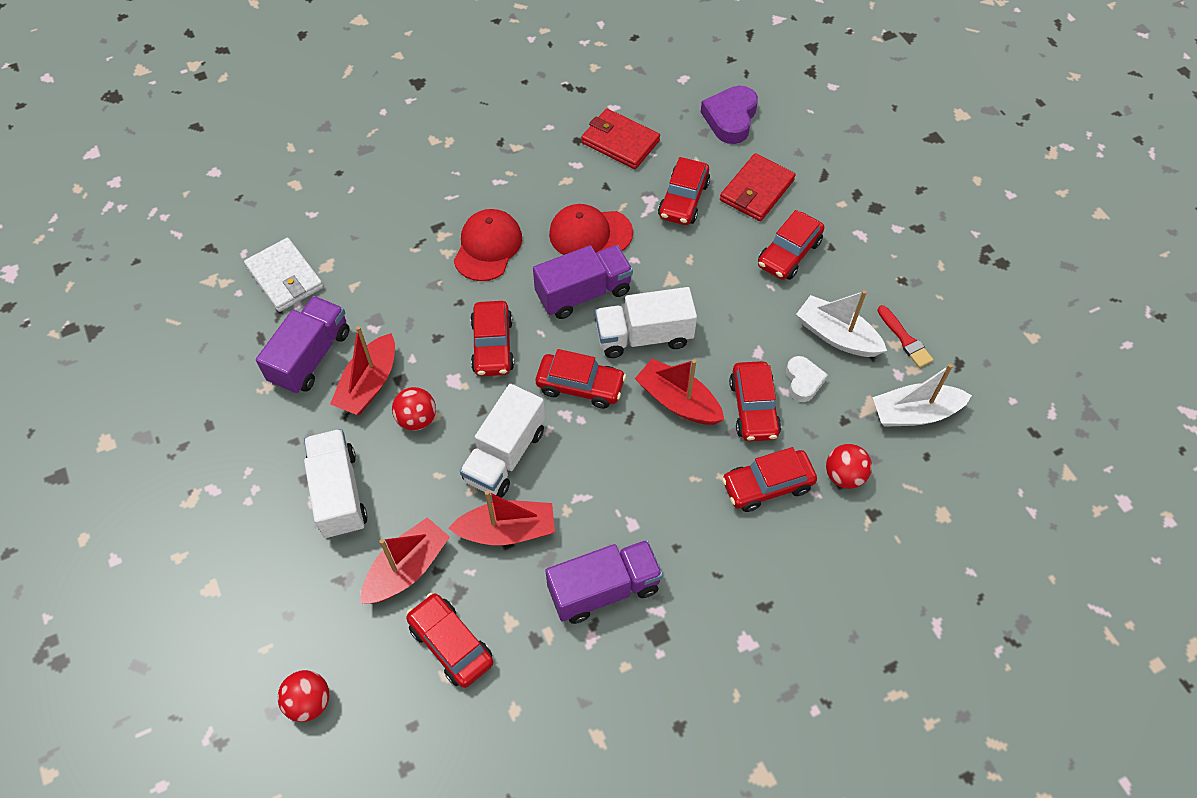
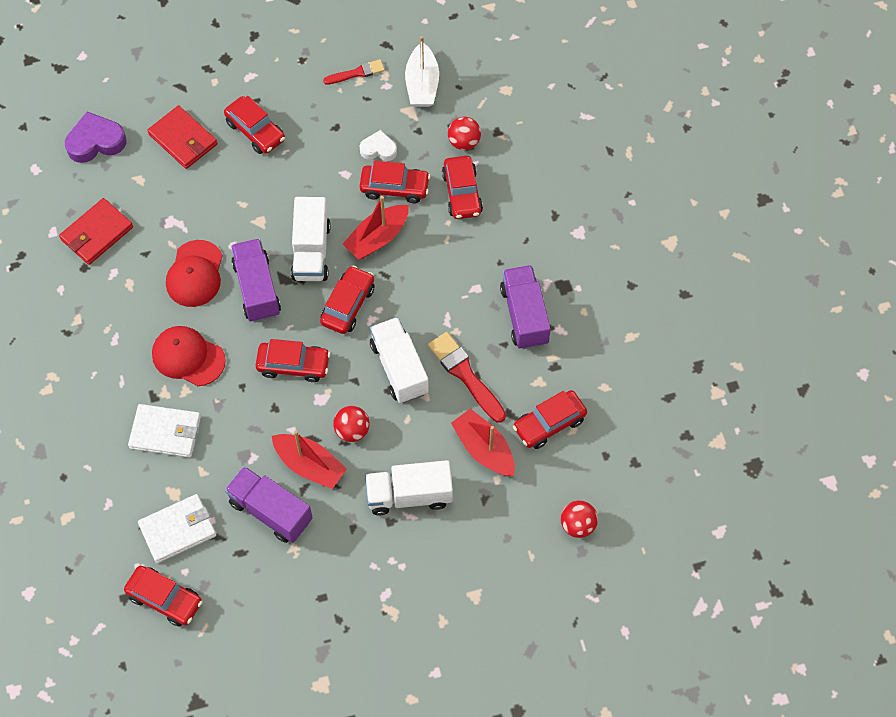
camera: 80 degrees left, 5 degrees up
red boat [448,490,555,545] -> red brush [428,332,506,423]
white truck [460,384,545,498] -> white truck turned 150 degrees counterclockwise [370,317,429,403]
red car [658,157,710,225] -> red car moved to [124,566,202,626]
purple heart [701,86,758,144] -> purple heart turned 135 degrees clockwise [65,112,127,163]
white boat [796,290,887,357] -> none
none -> white wallet [128,404,201,458]

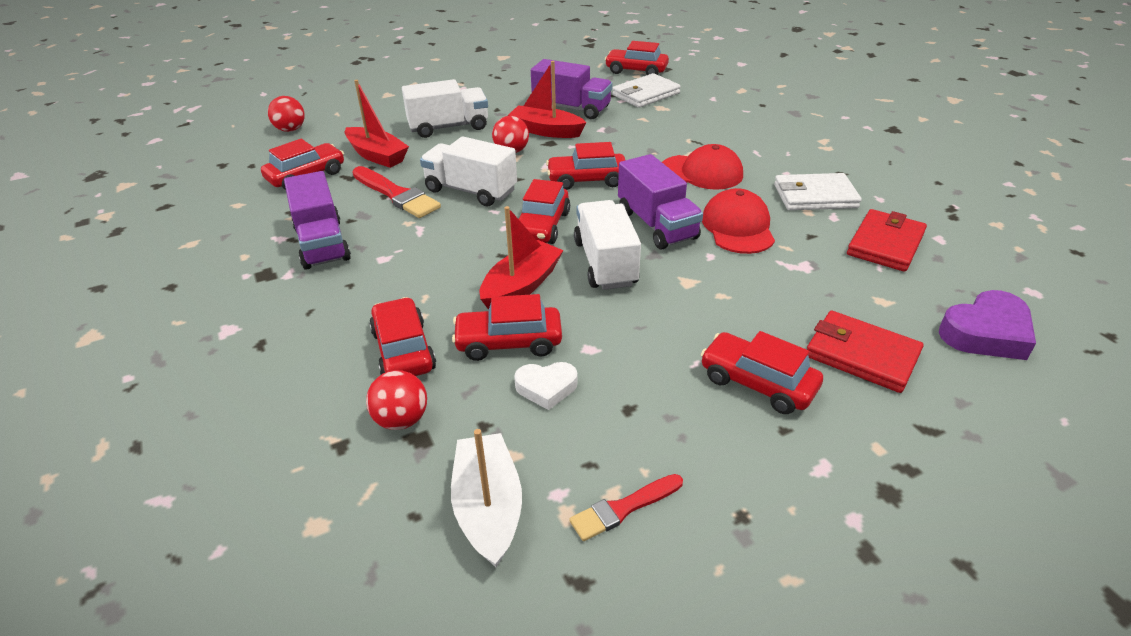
camera: 170 degrees right, 25 degrees down
white wallet [128,404,201,458] -> white wallet moved to [774,173,862,210]
white truck [370,317,429,403] -> white truck turned 150 degrees clockwise [420,136,517,206]

